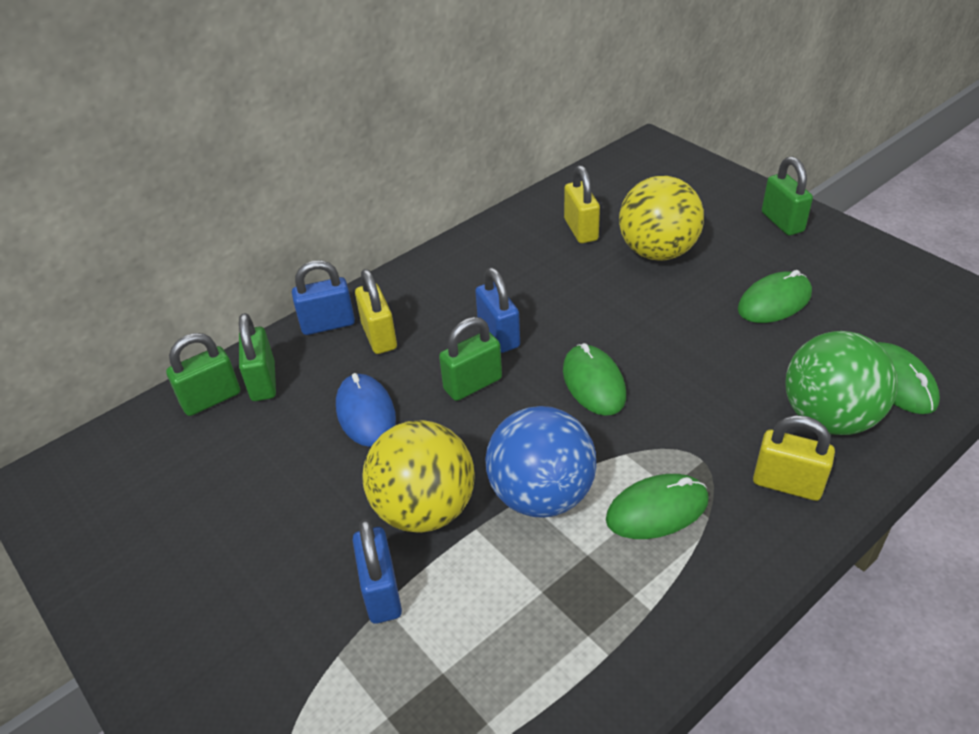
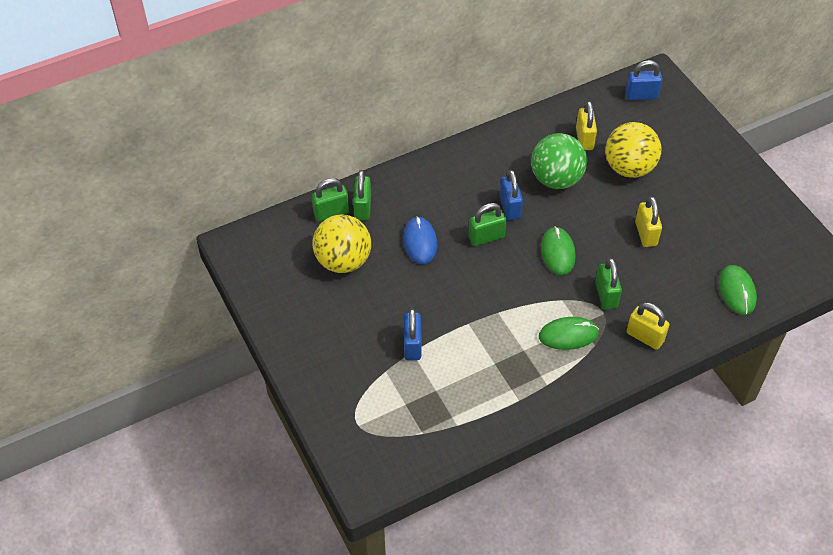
camera: 10 degrees right, 10 degrees up
blue padlock [292,260,355,335] -> blue padlock moved to [625,60,662,100]
yellow padlock [355,269,397,354] -> yellow padlock moved to [635,196,662,247]
yellow ball [362,420,474,533] -> yellow ball moved to [312,214,371,273]
blue ball [485,406,596,518] -> none
green mouse [738,270,812,323] -> none
green padlock [762,156,813,235] -> green padlock moved to [595,258,622,309]
green ball [785,331,898,435] -> green ball moved to [531,133,587,189]

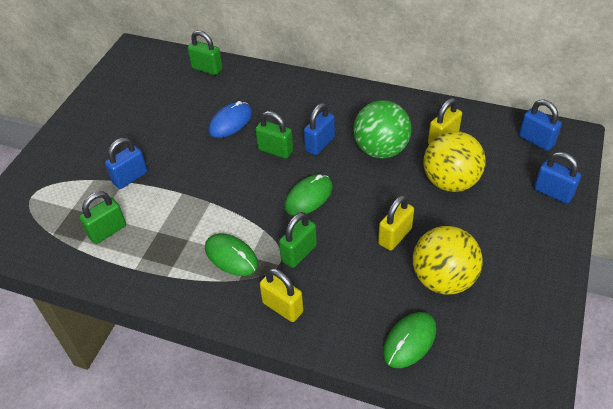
camera: 50 degrees right, 5 degrees down
yellow ball [312,214,371,273] -> yellow ball moved to [413,226,483,294]
green padlock [353,170,371,221] -> green padlock moved to [79,191,126,244]
yellow padlock [626,303,670,350] -> yellow padlock turned 45 degrees counterclockwise [259,268,303,322]
none -> blue padlock [534,152,581,204]

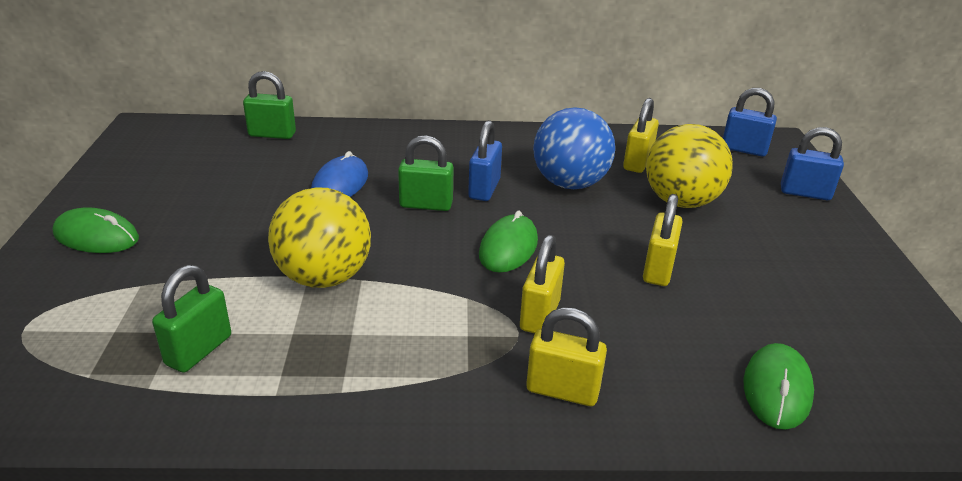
camera: 25 degrees left, 15 degrees down
blue padlock [105,138,147,189] -> none
green mouse [205,234,258,276] -> green mouse moved to [53,207,139,253]
green padlock [279,212,317,268] -> yellow padlock [520,235,565,333]
green ball [353,100,412,159] -> blue ball [533,107,615,189]
yellow ball [413,226,483,294] -> yellow ball moved to [268,187,371,288]

